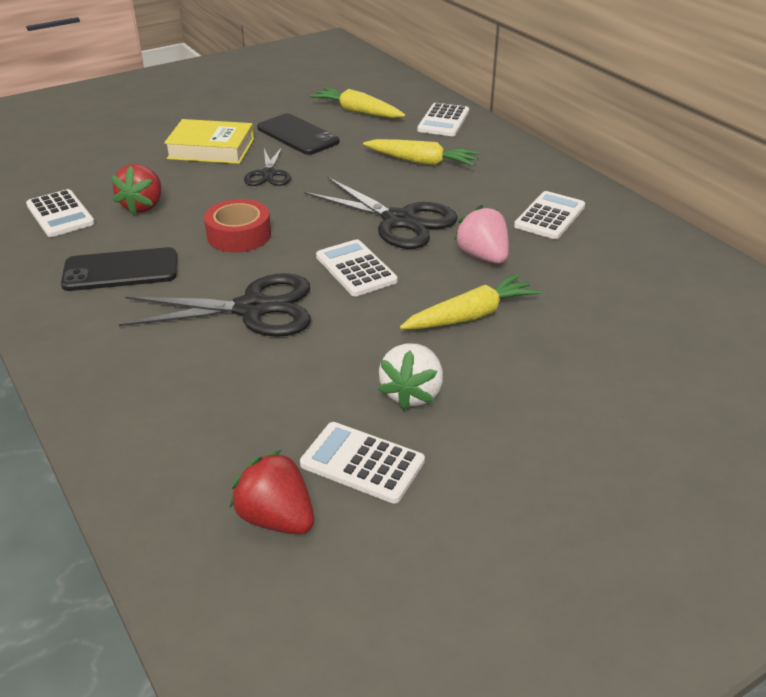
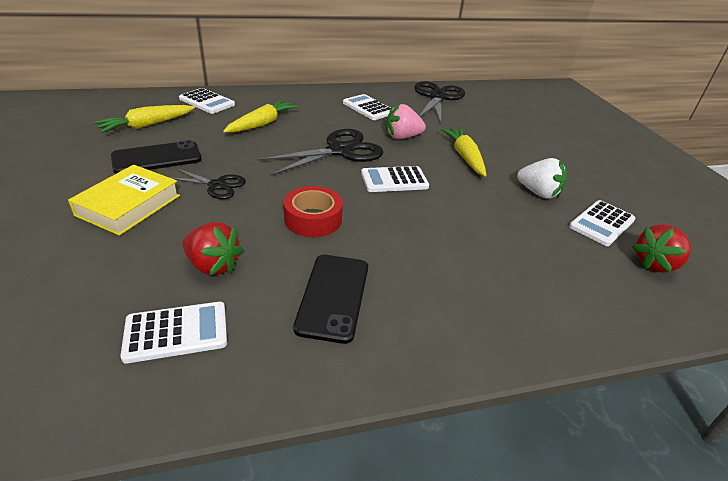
camera: 75 degrees left, 0 degrees up
black scissors [119,273,311,337] -> black scissors moved to [415,81,465,123]

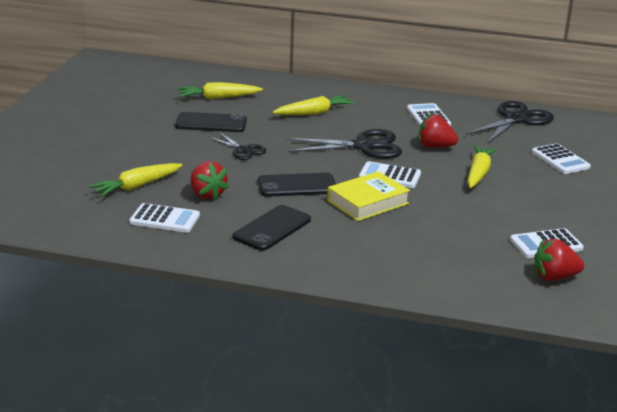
camera: 30 degrees right, 10 degrees down
yellow book [68,165,180,236] -> yellow book moved to [327,171,410,221]
white calculator [179,88,235,114] -> white calculator moved to [532,143,591,174]
red tape [284,186,343,237] -> black phone [258,173,336,197]
pink strawberry [386,104,426,139] -> red strawberry [418,114,458,148]
white strawberry [517,158,567,199] -> none
none -> yellow carrot [89,163,183,197]

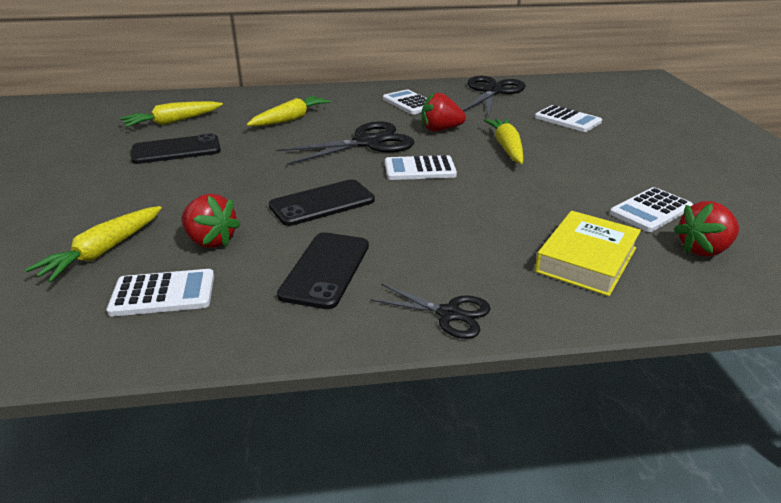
camera: 20 degrees left, 5 degrees up
black scissors [208,132,266,160] -> black scissors moved to [370,284,491,339]
yellow book [327,171,410,221] -> yellow book moved to [535,211,641,296]

